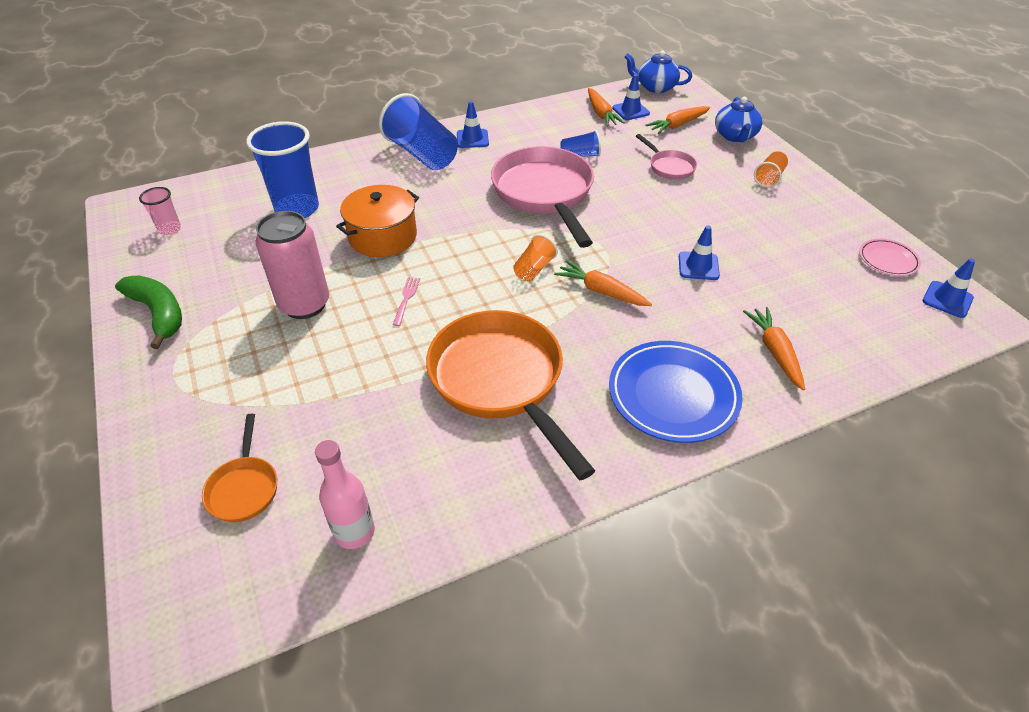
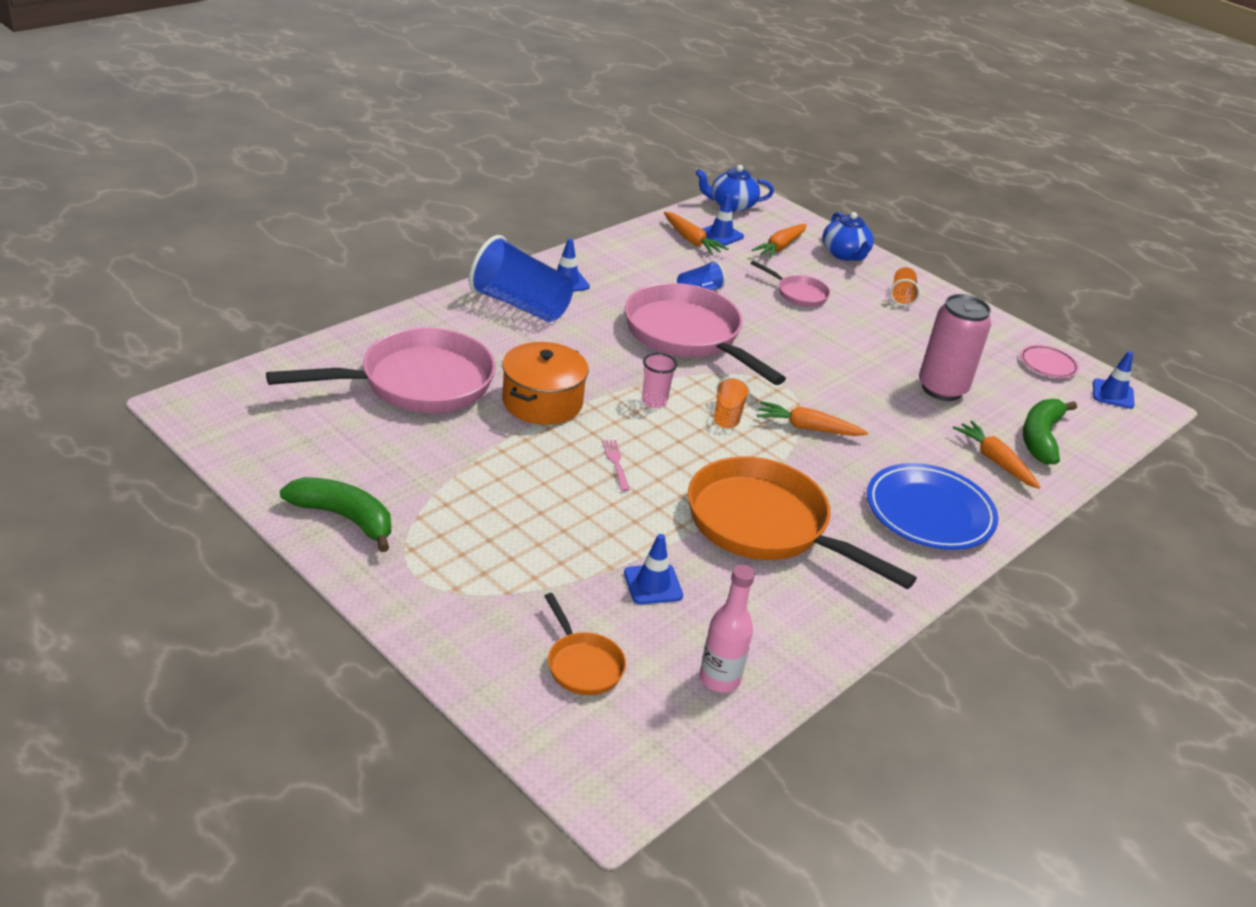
camera: 25 degrees left, 10 degrees down
pink cup [139,187,181,235] -> pink cup moved to [642,353,677,408]
blue cup [246,121,319,218] -> pink pan [266,328,496,413]
pink can [256,211,329,319] -> pink can moved to [919,294,991,401]
blue traffic cone [679,225,720,280] -> blue traffic cone moved to [624,534,683,604]
none -> green banana [1023,399,1077,464]

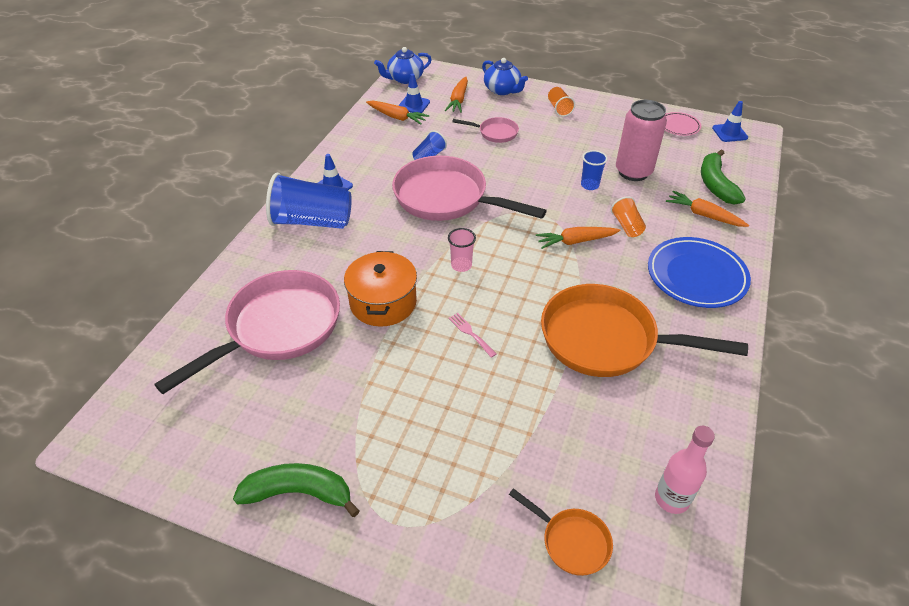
camera: 20 degrees left, 10 degrees up
blue traffic cone [624,534,683,604] -> none
orange cup [714,376,750,428] -> orange cup moved to [611,196,646,237]
none -> blue cup [581,150,608,190]

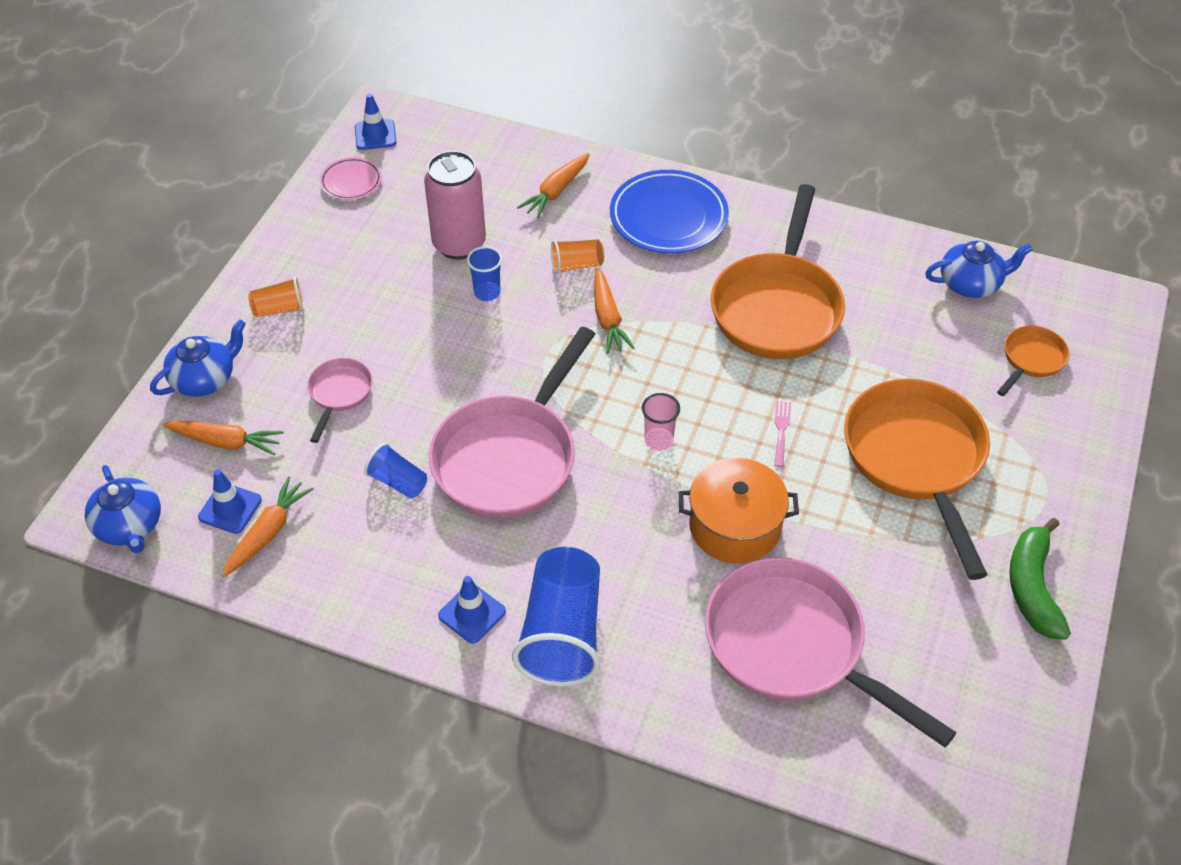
camera: 90 degrees left, 5 degrees up
pink fork [449,313,496,358] -> pink fork turned 135 degrees clockwise [774,401,791,467]
pink bottle [655,426,715,514] -> blue teapot [925,241,1033,298]
green banana [701,150,746,205] -> none
none -> orange pan [844,379,990,580]

